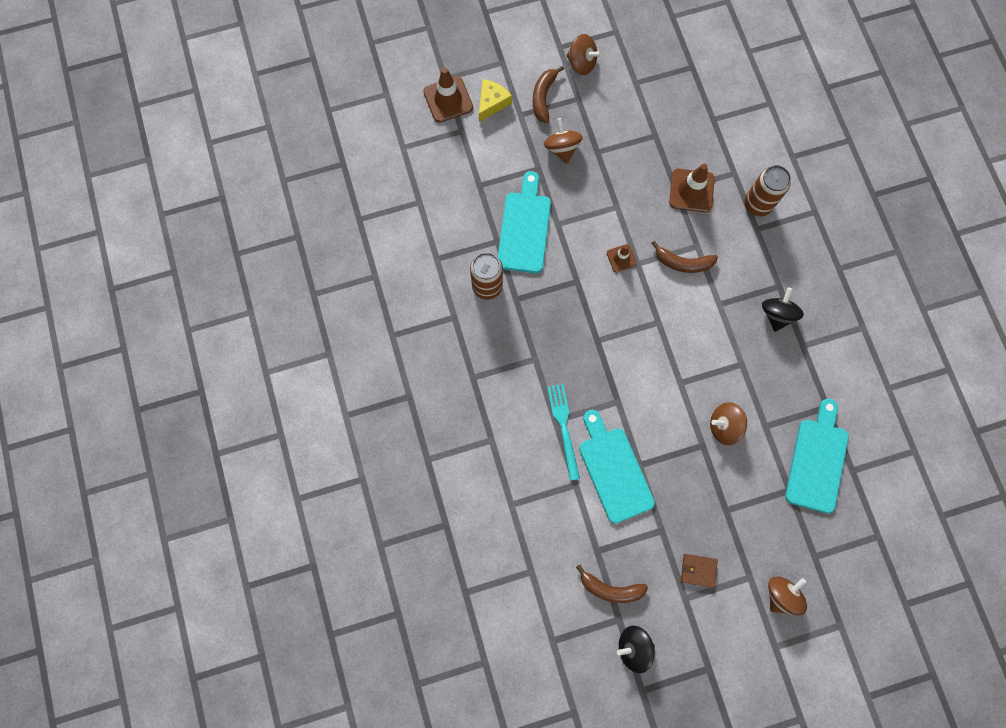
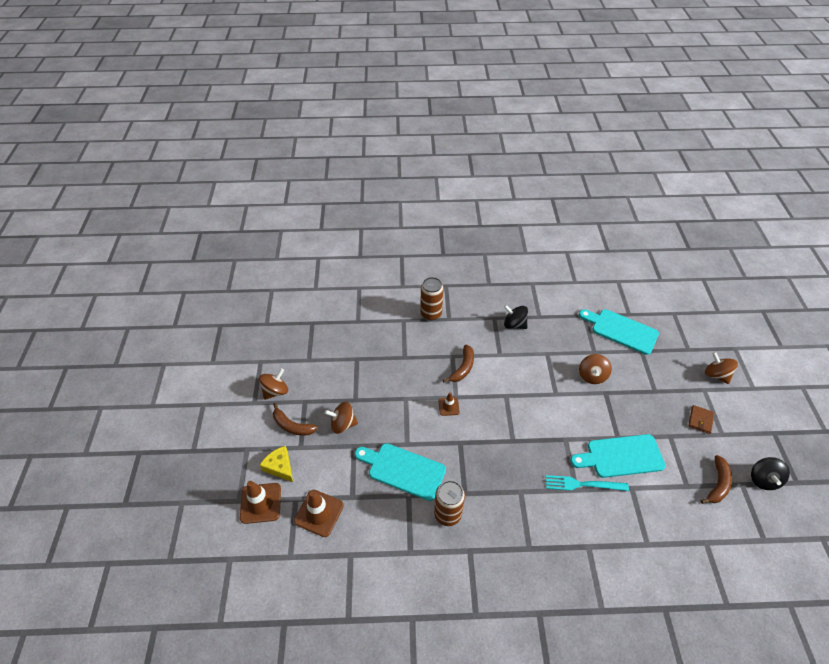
camera: 75 degrees left, 25 degrees down
brown traffic cone [669,164,715,212] -> brown traffic cone moved to [294,490,344,537]

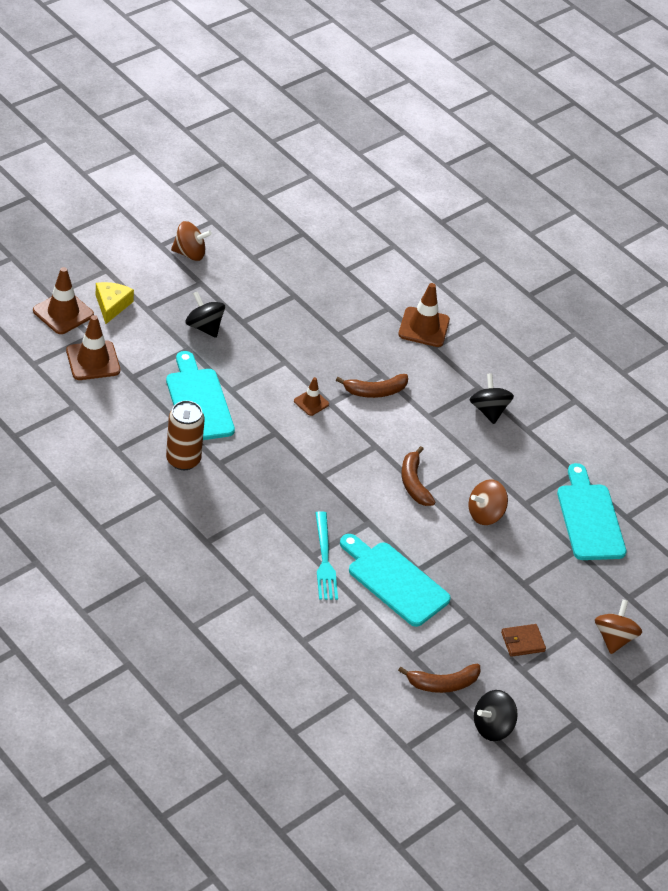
camera: 45 degrees right, 5 degrees down
brown banana [273,403,318,436] -> brown banana moved to [401,446,436,506]
brown spinning top [325,402,358,434] -> black spinning top [185,291,225,338]
brown can [420,277,443,320] -> brown traffic cone [398,283,450,347]
turquoise fork [545,475,629,491] -> turquoise fork turned 150 degrees counterclockwise [316,511,338,600]

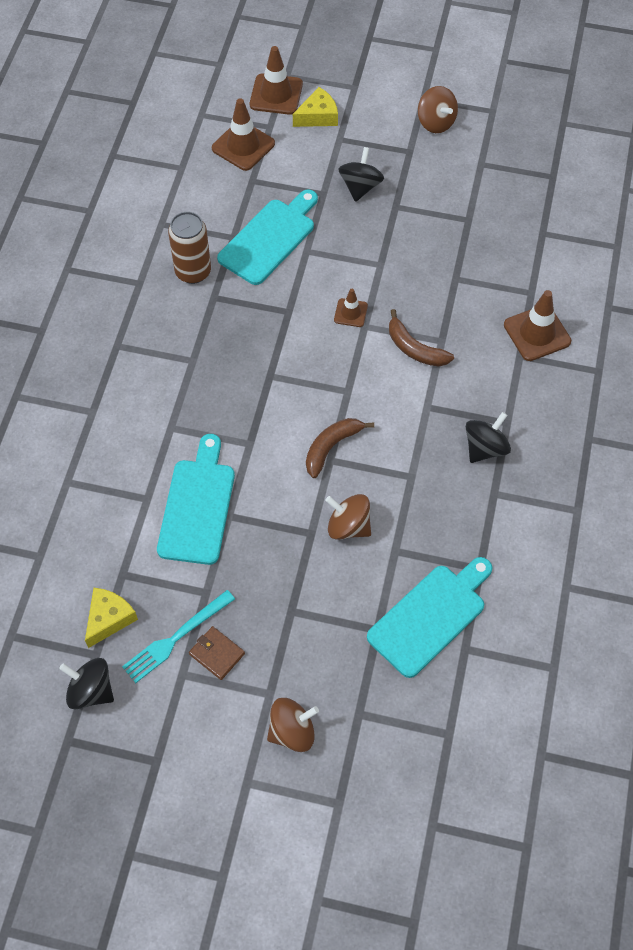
camera: 60 degrees right, 15 degrees up
turquoise fork [316,511,338,600] -> turquoise fork moved to [122,590,235,683]
brown banana [398,664,480,693] -> yellow cheese [85,588,138,648]

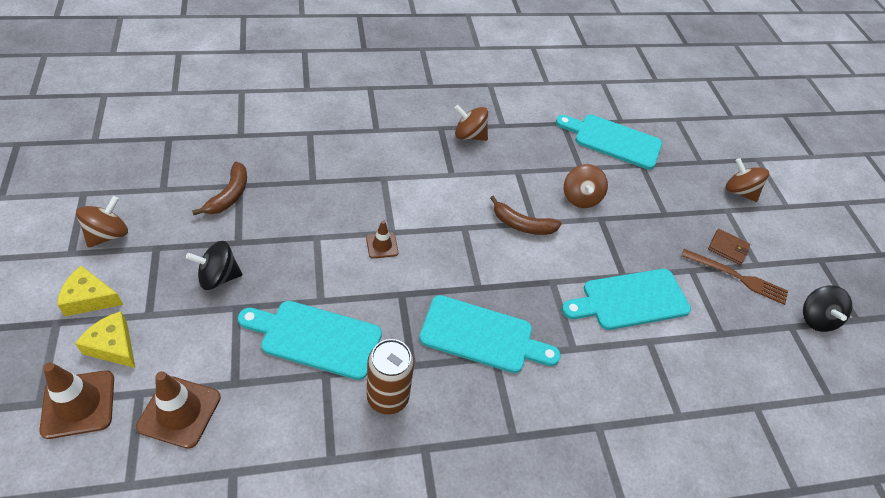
camera: 120 degrees left, 10 degrees down
yellow cheese [85,588,138,648] -> yellow cheese moved to [57,266,123,316]
turquoise fork [122,590,235,683] -> brown fork [682,249,788,305]
brown wallet [189,626,245,680] -> brown wallet turned 75 degrees counterclockwise [708,229,750,265]
brown banana [389,309,454,366] -> brown banana moved to [192,162,247,215]
black spinning top [466,412,511,463] -> brown spinning top [455,105,488,141]
brown traffic cone [504,290,571,361] -> none
none -> turquoise cutting board [419,295,561,373]

